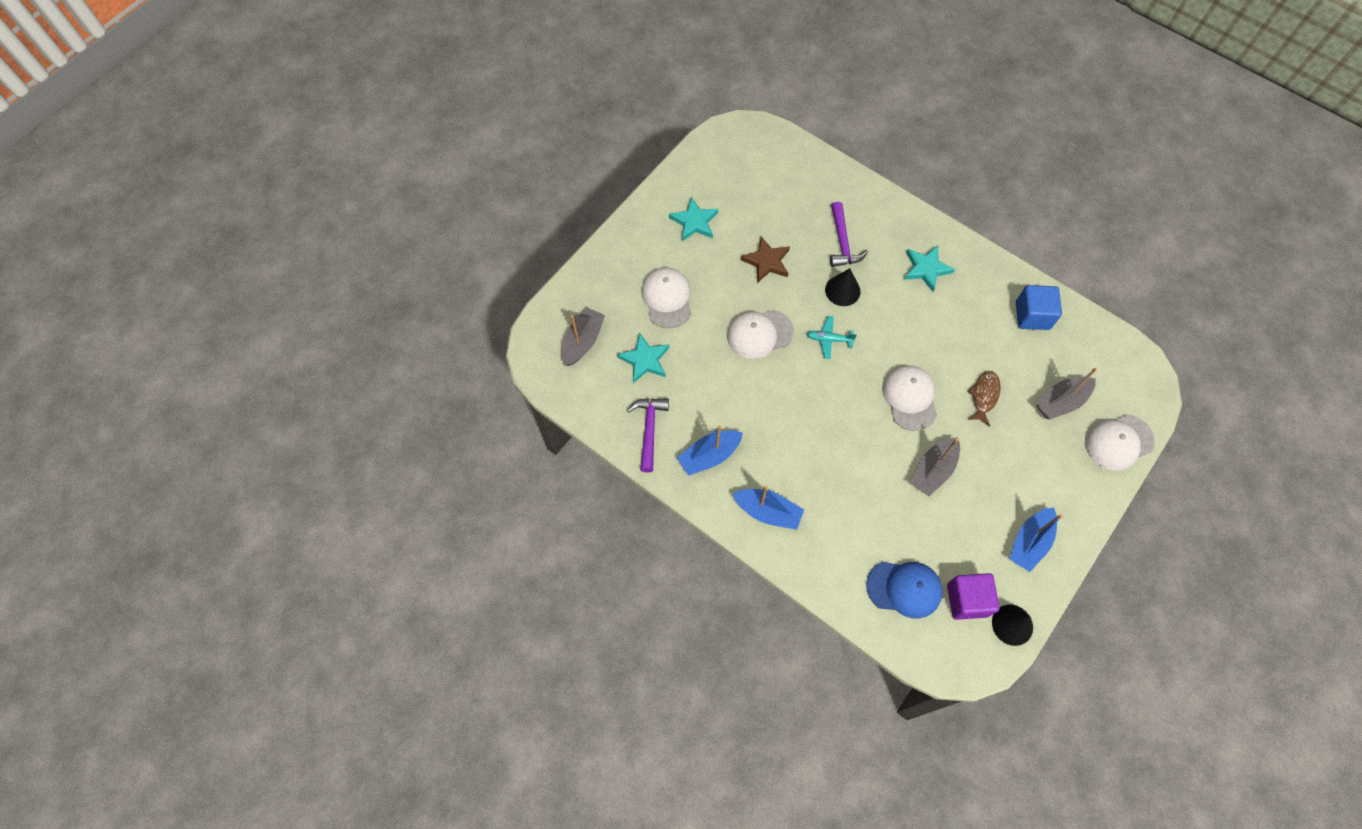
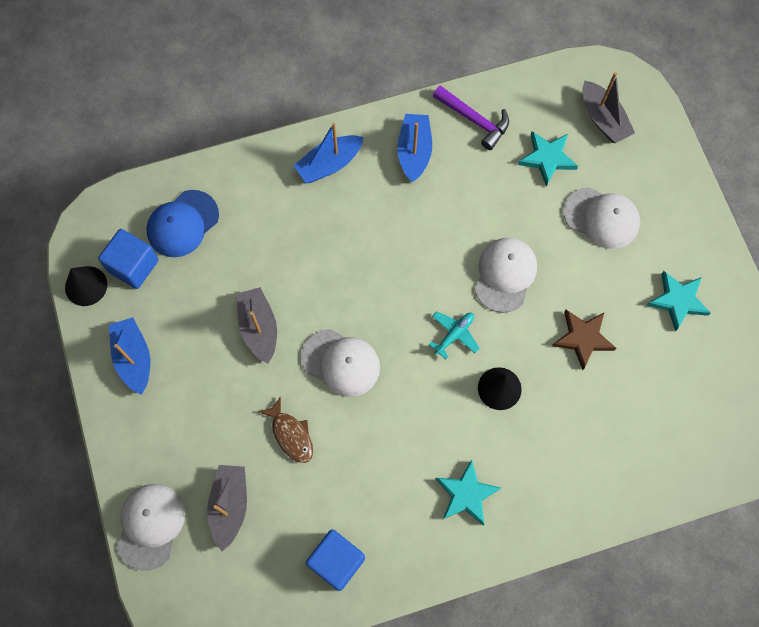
camera: 125 degrees right, 5 degrees up
purple hammer [830,202,868,267] -> none
purple cube [947,573,1000,620] -> blue cube [98,229,159,289]

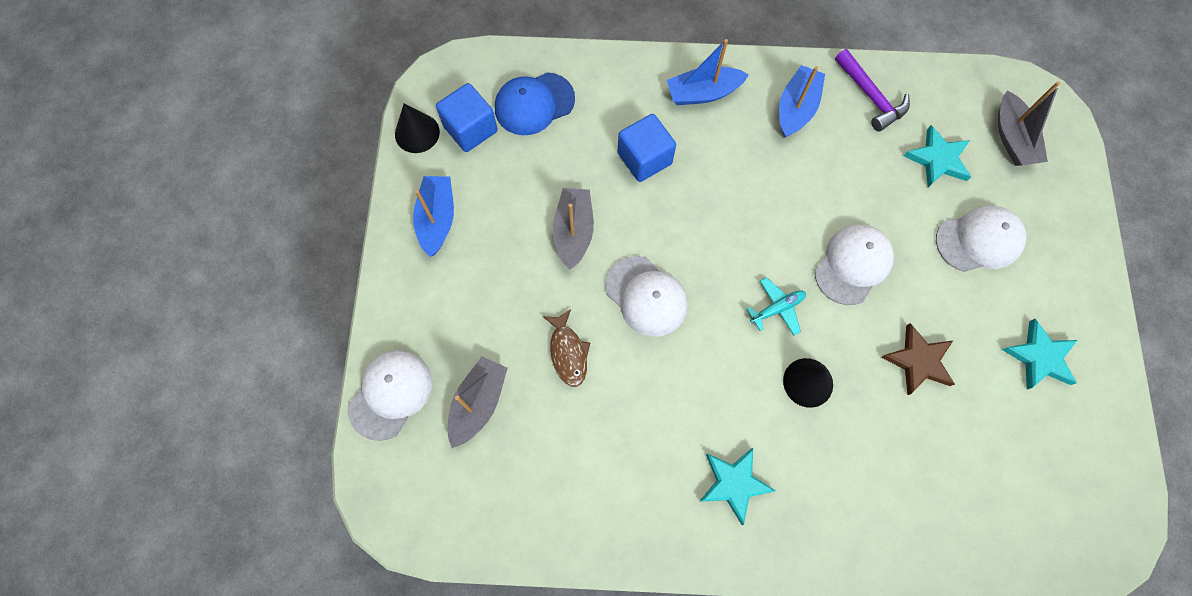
camera: 20 degrees right, 0 degrees up
blue cube [306,529,365,591] -> blue cube moved to [617,114,676,182]
white cap [564,187,640,249] -> white cap turned 60 degrees counterclockwise [936,206,1027,272]

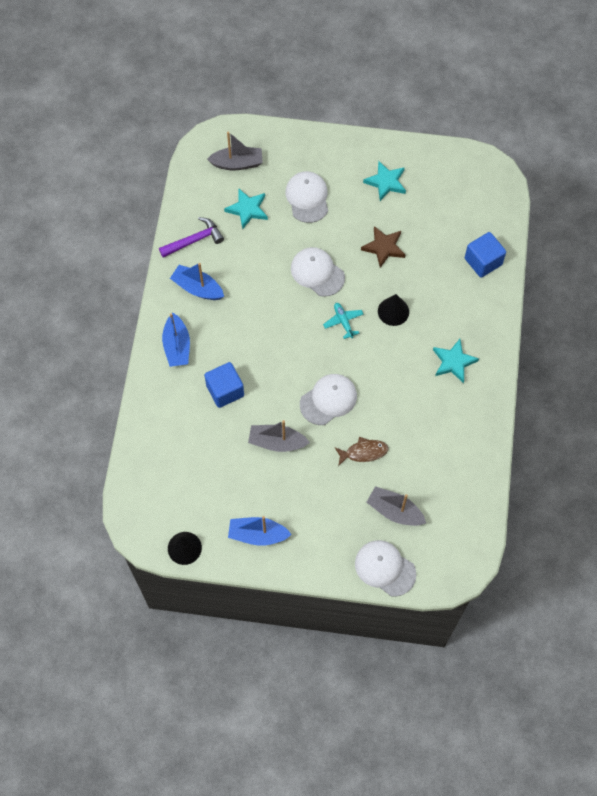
camera: 85 degrees left, 5 degrees down
blue cube [436,83,498,152] -> blue cube moved to [465,232,506,278]
blue cap [495,72,575,135] -> none

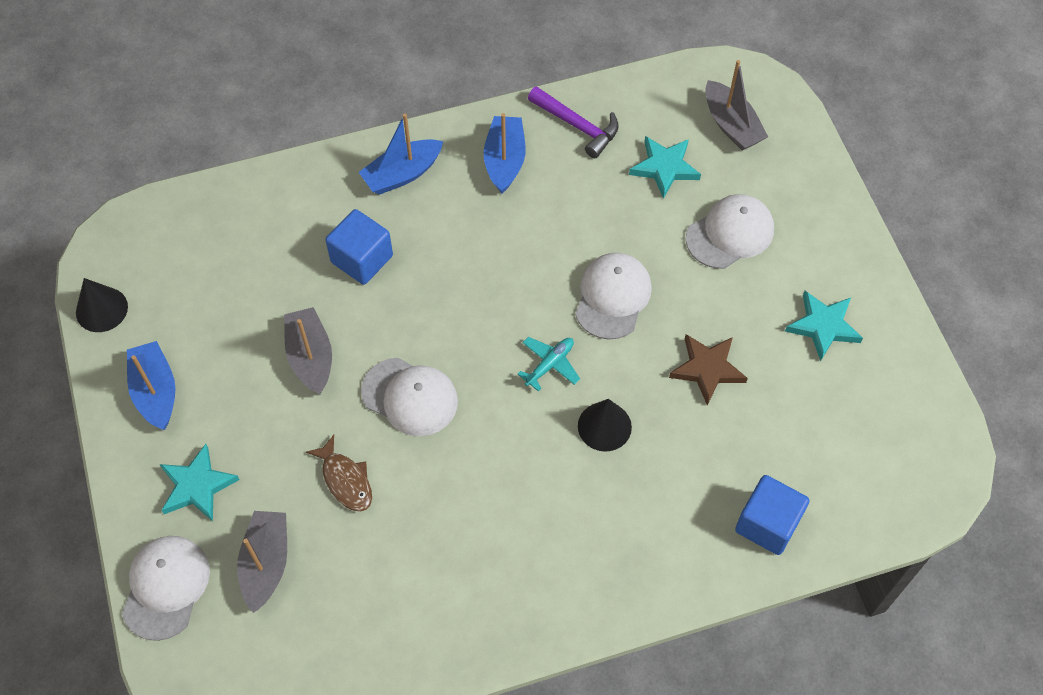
camera: 65 degrees right, 5 degrees down
turquoise star [433,339,479,383] -> turquoise star moved to [160,444,239,521]

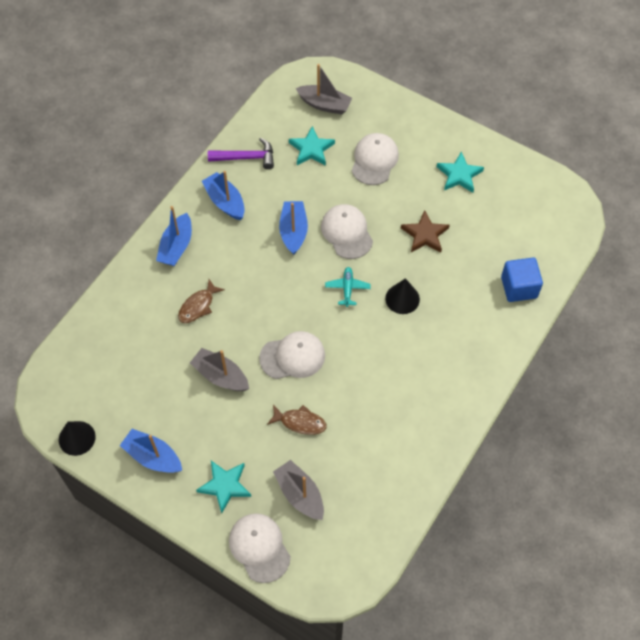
camera: 40 degrees left, 0 degrees up
blue cube [325,209,393,285] -> brown fish [178,279,225,323]
none -> blue boat [279,201,308,255]

